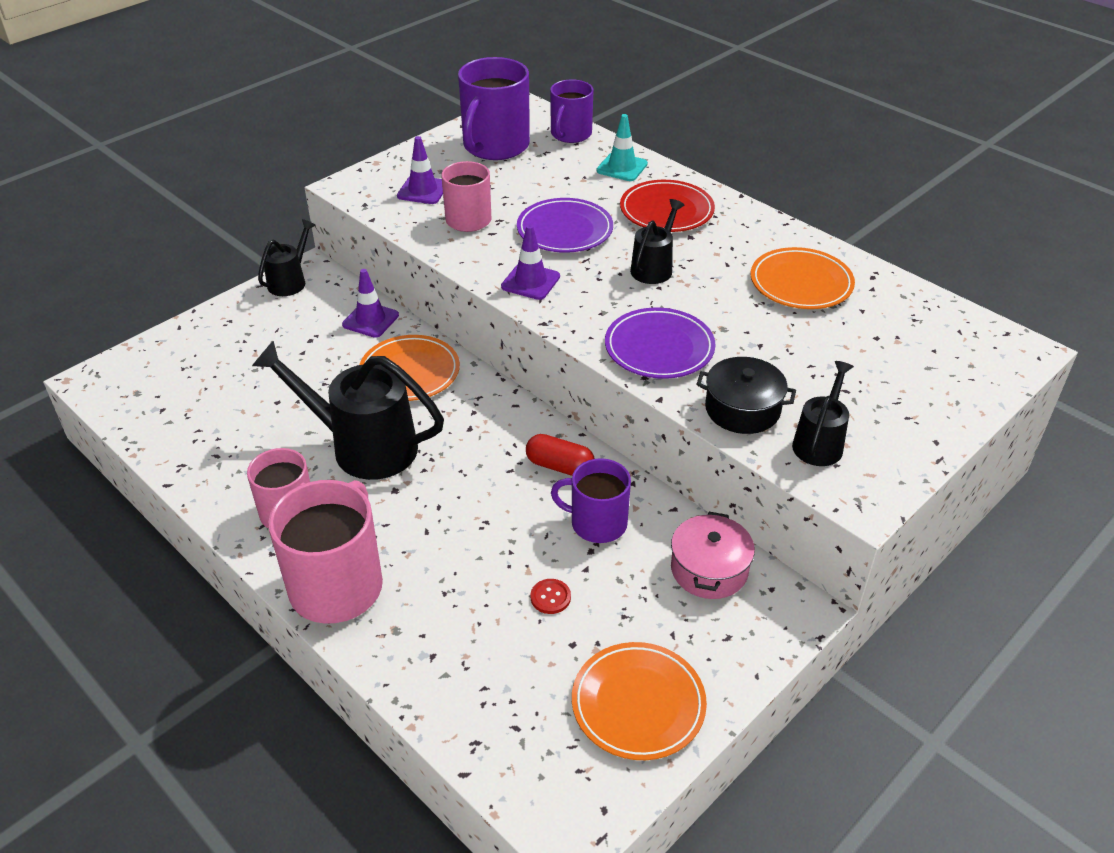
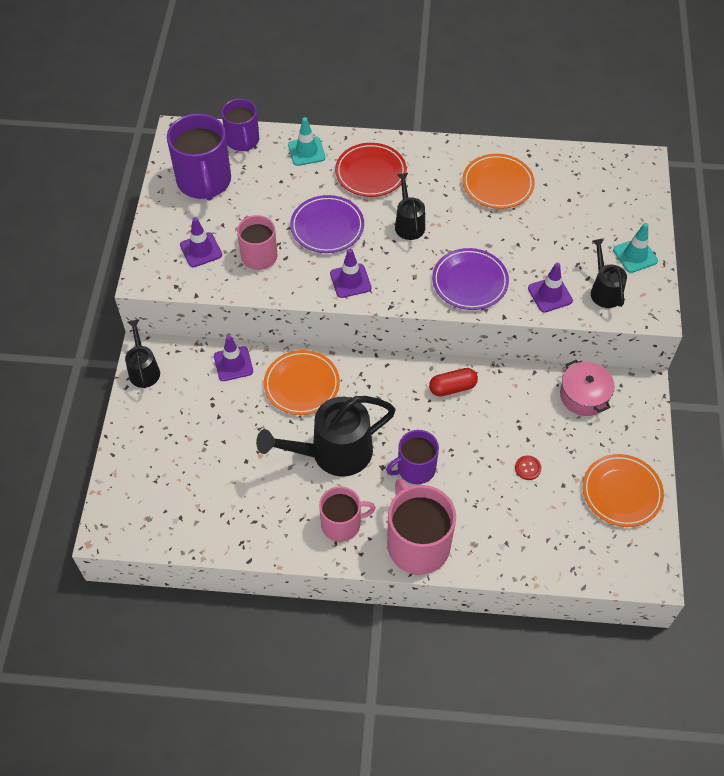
camera: 40 degrees left, 15 degrees up
purple mug [551,458,631,543] -> purple mug moved to [386,430,439,484]
black pot [696,357,796,434] -> purple traffic cone [528,263,573,313]
none -> turquoise traffic cone [613,223,658,273]

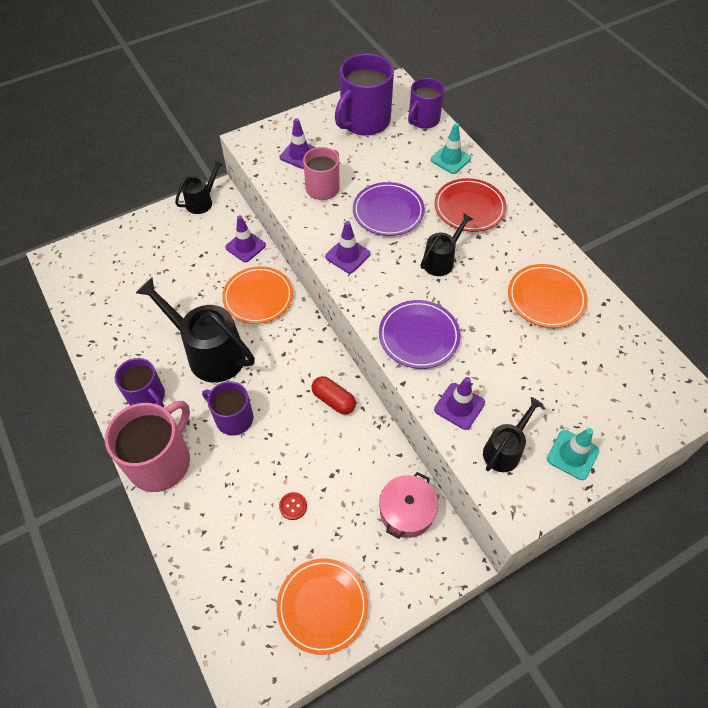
camera: 55 degrees right, 0 degrees up
pink mug [319,486,375,542] -> purple mug [115,358,165,408]

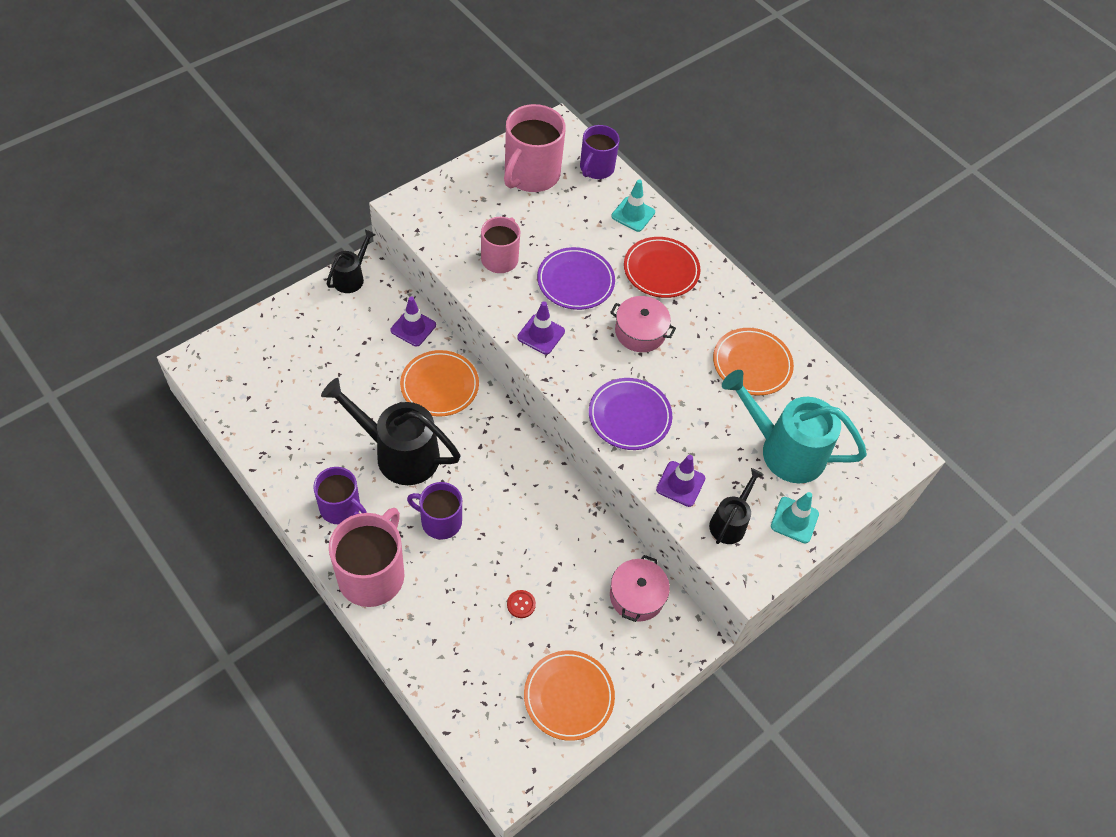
camera: 15 degrees left, 0 degrees up
purple traffic cone [280,118,316,169] -> none
red capsule [312,376,356,415] -> none
purple mug [335,54,394,136] -> pink mug [504,104,566,192]
black watering can [420,213,473,276] -> pink pot [610,296,676,352]
none -> turquoise watering can [722,370,867,483]

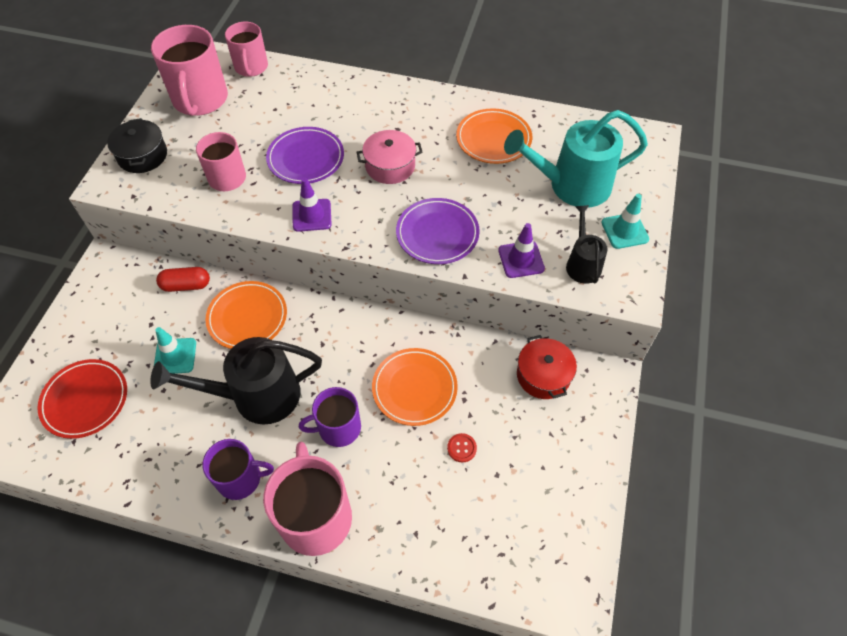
camera: 30 degrees left, 0 degrees up
black watering can [327,230,375,293] -> none
purple traffic cone [391,297,436,347] -> red capsule [156,267,210,292]
orange plate [524,650,615,741] -> orange plate moved to [372,348,458,426]
purple mug [580,125,620,179] -> pink mug [225,22,268,77]
pink pot [610,555,670,622] -> red pot [517,335,577,399]
turquoise traffic cone [611,180,655,232] -> turquoise traffic cone moved to [154,327,196,374]
red plate [624,237,701,298] -> red plate moved to [38,359,127,439]
none -> black pot [107,118,167,173]

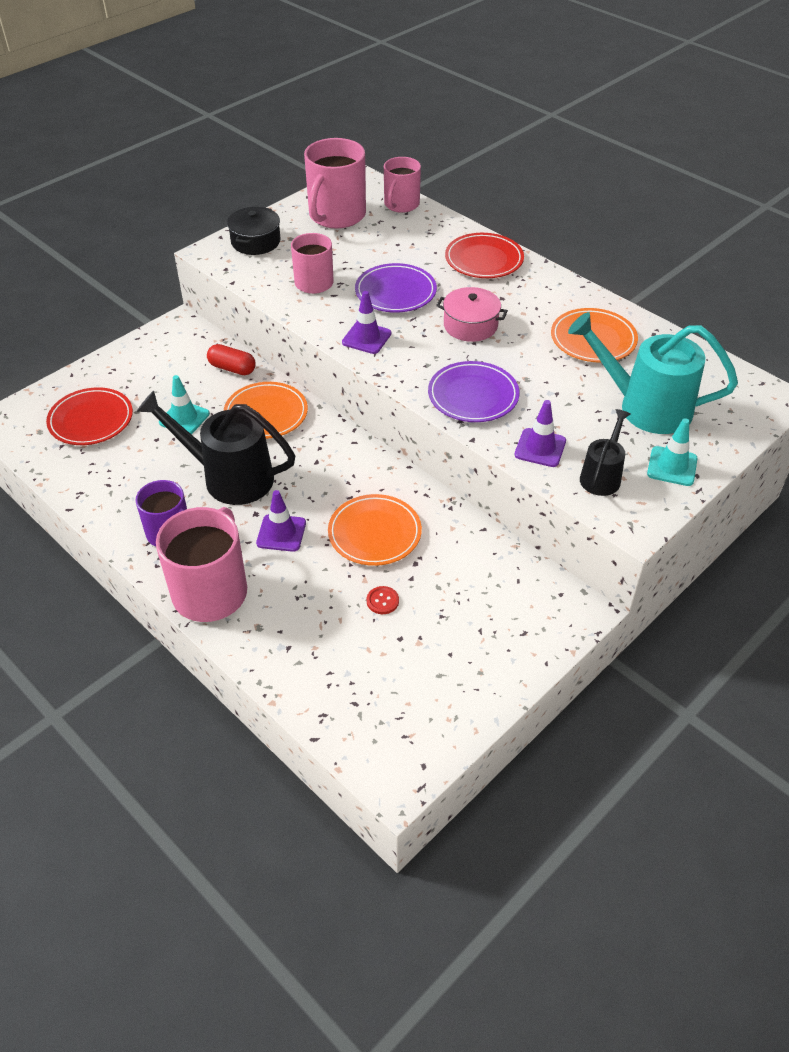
camera: 30 degrees right, 10 degrees down
purple mug [299,387,361,447] -> purple traffic cone [256,490,306,552]
red pot [517,335,577,399] -> none
none -> red plate [445,233,524,278]

